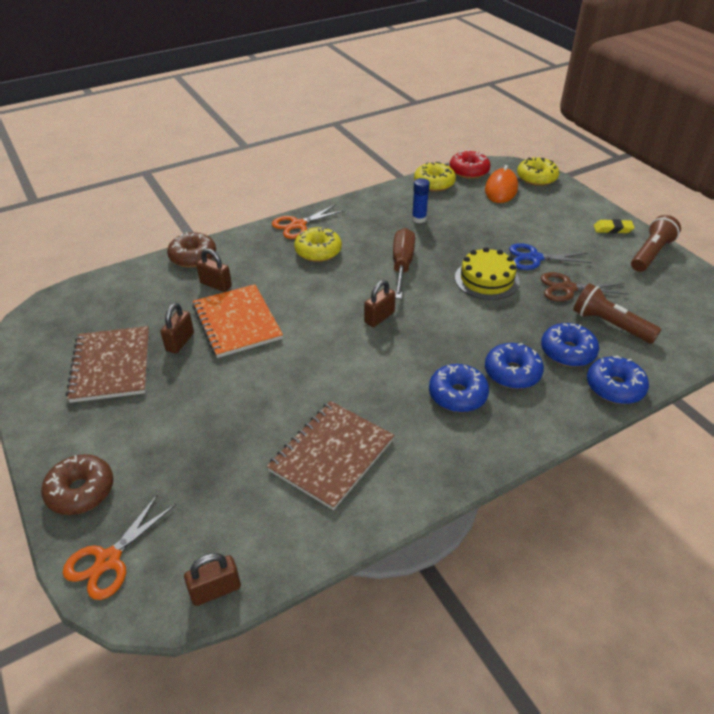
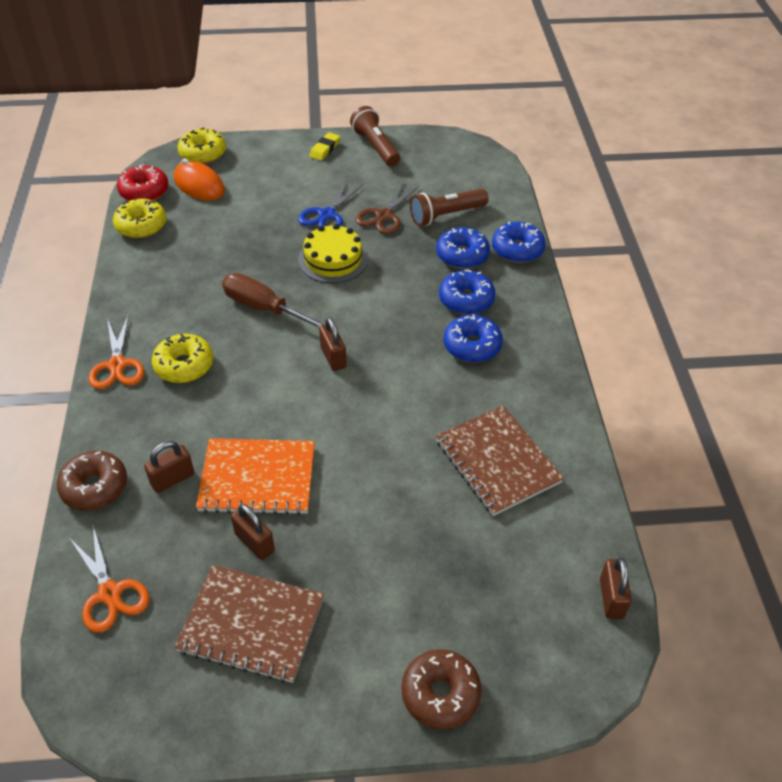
camera: 65 degrees left, 5 degrees up
orange scissors [63,494,176,600] -> orange scissors moved to [69,526,150,633]
blue glue stick [412,178,430,223] -> none

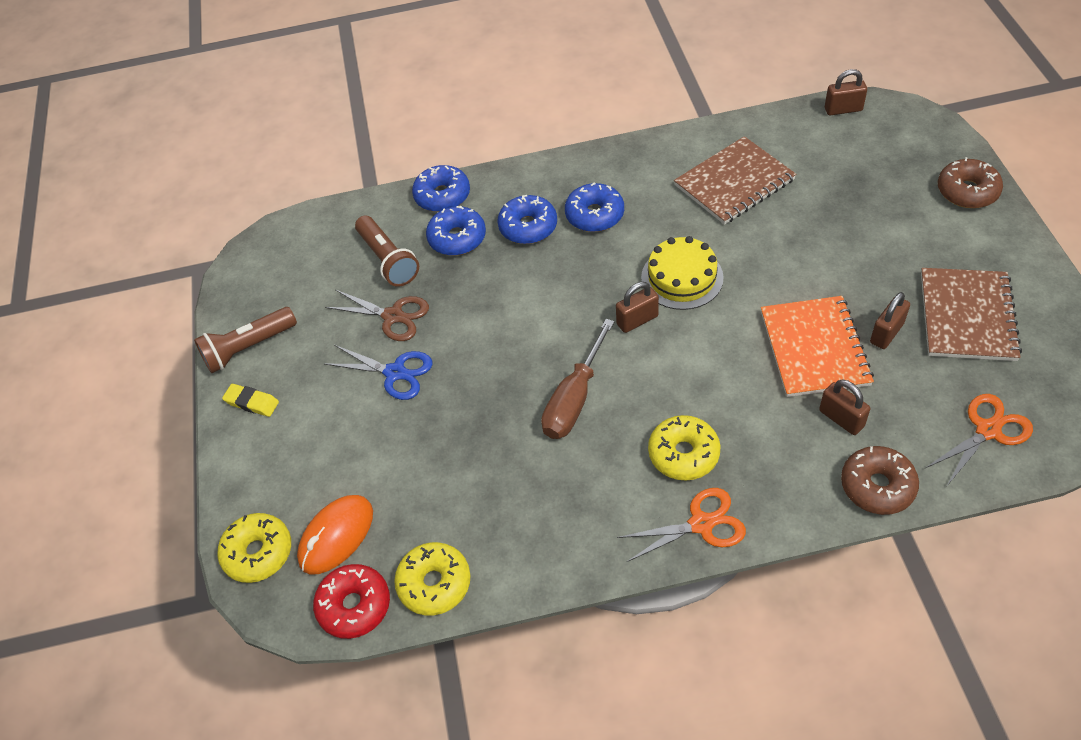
camera: 90 degrees left, 5 degrees up
yellow cake [298,224,368,283] -> yellow cake moved to [641,236,724,310]

